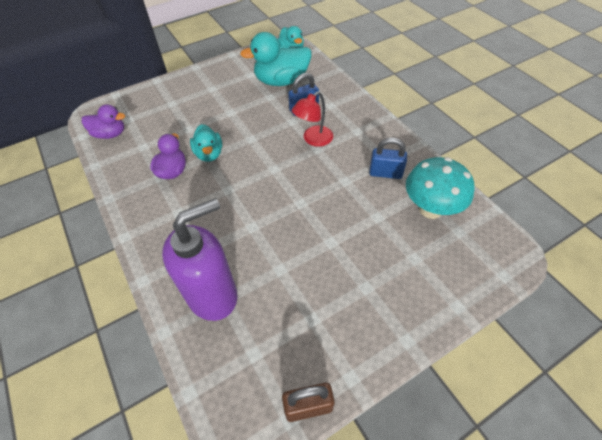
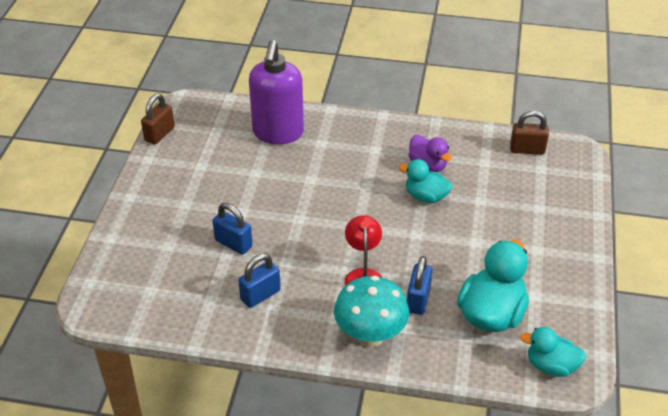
camera: 130 degrees right, 10 degrees down
purple duck [82,104,125,139] -> brown padlock [510,111,549,155]
turquoise mushroom [406,157,474,219] -> turquoise mushroom moved to [334,276,409,347]
none -> blue padlock [213,203,253,255]

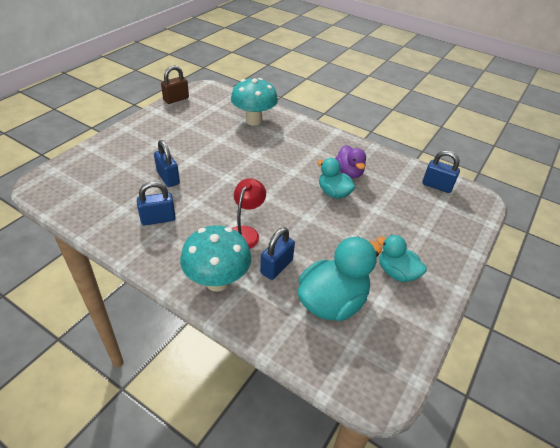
camera: 20 degrees right, 0 degrees up
purple soap dispenser [249,40,304,144] -> turquoise mushroom [231,78,278,126]
brown padlock [510,111,549,155] -> blue padlock [422,150,460,193]
turquoise duck [520,327,586,377] -> turquoise duck moved to [376,235,427,282]

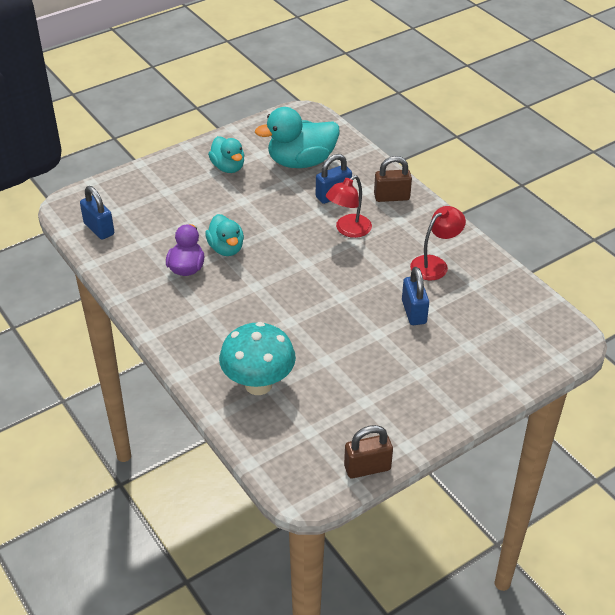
camera: 155 degrees left, 0 degrees up
blue padlock [137,181,176,225] -> red lamp [410,206,466,280]
turquoise mushroom [180,225,251,292] -> brown padlock [374,156,412,202]

